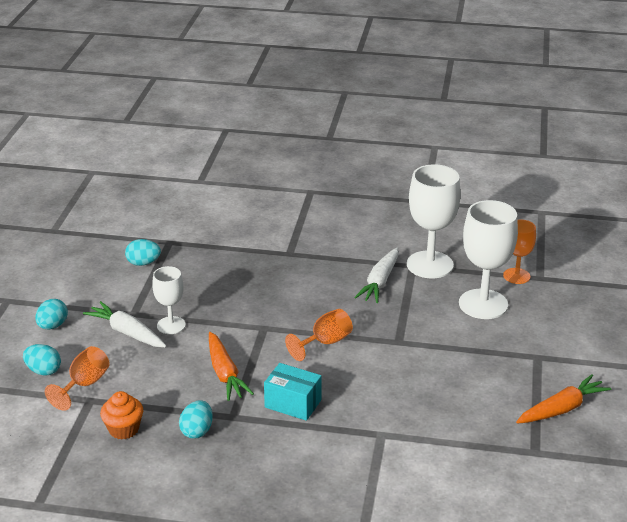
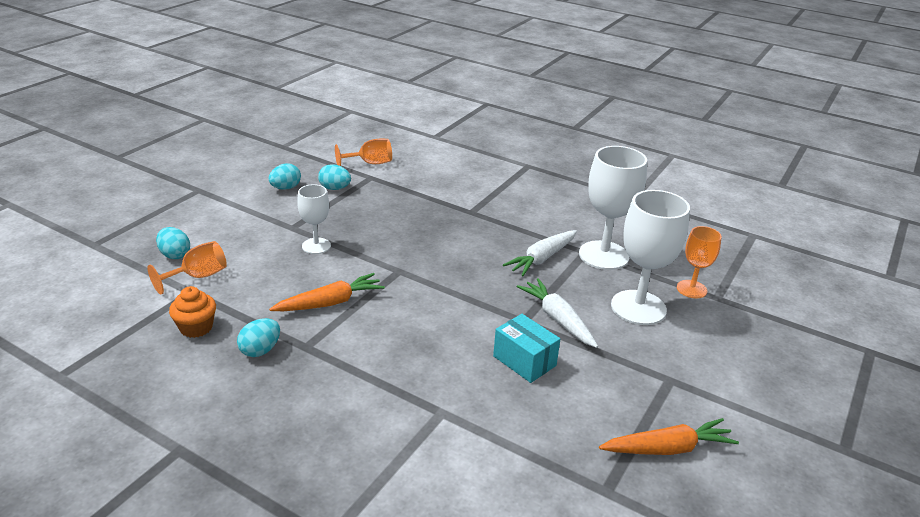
camera: 20 degrees right, 0 degrees up
turquoise egg [35,299,68,329] -> turquoise egg moved to [269,163,301,190]
white carrot [83,301,167,347] -> white carrot moved to [517,278,598,348]
orange carrot [209,332,254,401] -> orange carrot turned 120 degrees counterclockwise [269,273,385,311]
turquoise box [264,363,322,421] -> turquoise box moved to [493,314,560,383]
orange goblet [285,309,353,361] -> orange goblet moved to [335,139,392,166]

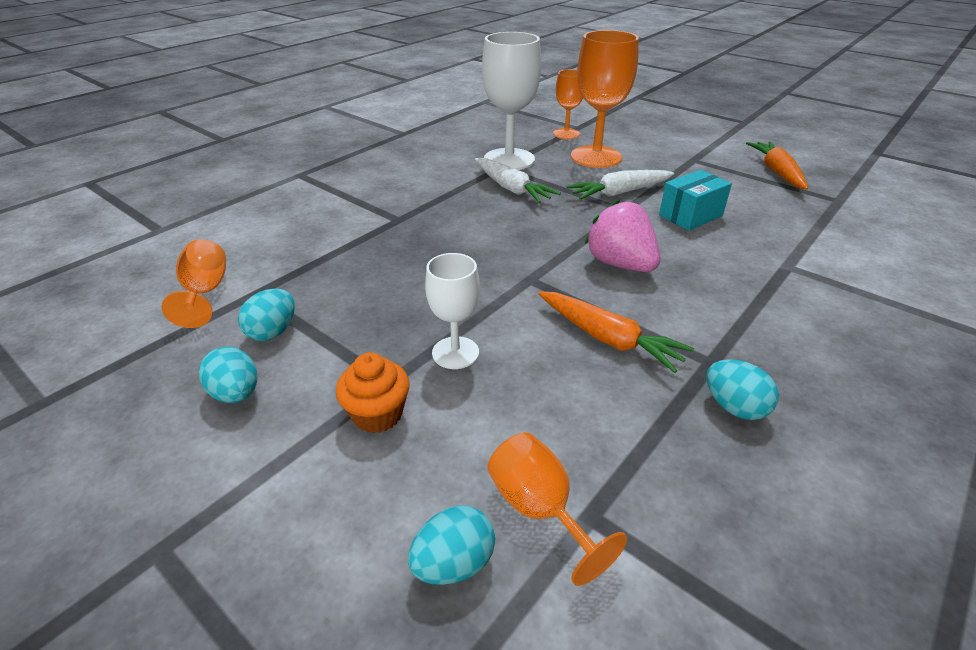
camera: 80 degrees left, 5 degrees up
orange cupcake [169,286,216,338] -> orange cupcake moved to [336,352,410,433]
orange carrot [269,273,385,311] -> orange carrot turned 150 degrees clockwise [539,291,694,373]
white goblet [611,190,690,325] -> orange goblet [571,30,639,168]
none -> pink strawberry [585,199,660,272]

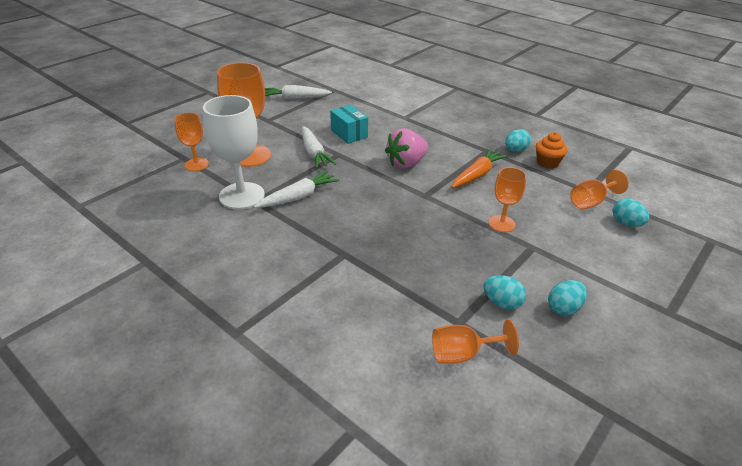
camera: 90 degrees left, 0 degrees up
orange cupcake [336,352,410,433] -> orange cupcake moved to [536,132,568,169]
white goblet [425,253,480,369] -> orange goblet [489,167,526,232]
orange carrot [746,142,808,190] -> white carrot [265,85,332,99]

